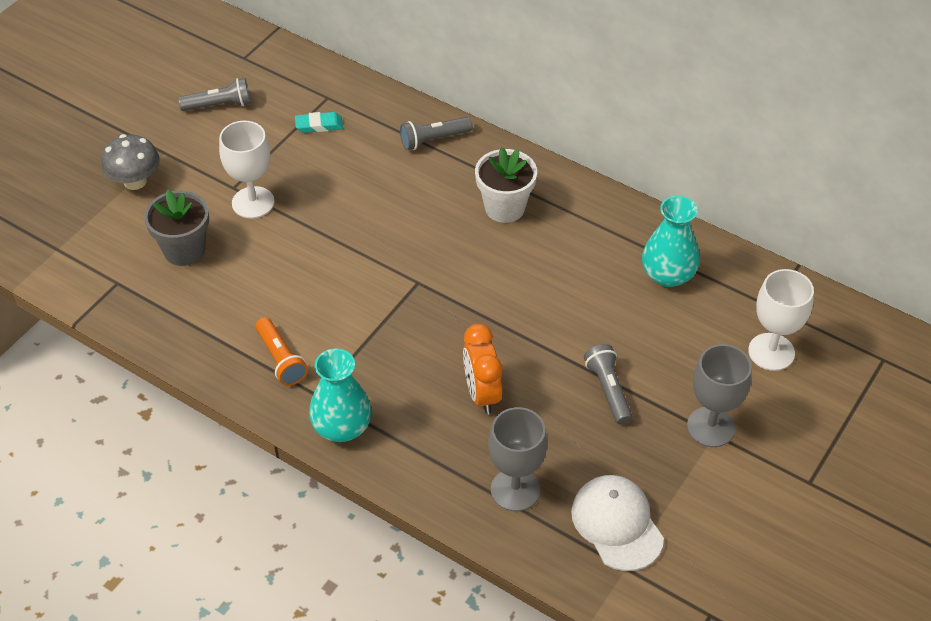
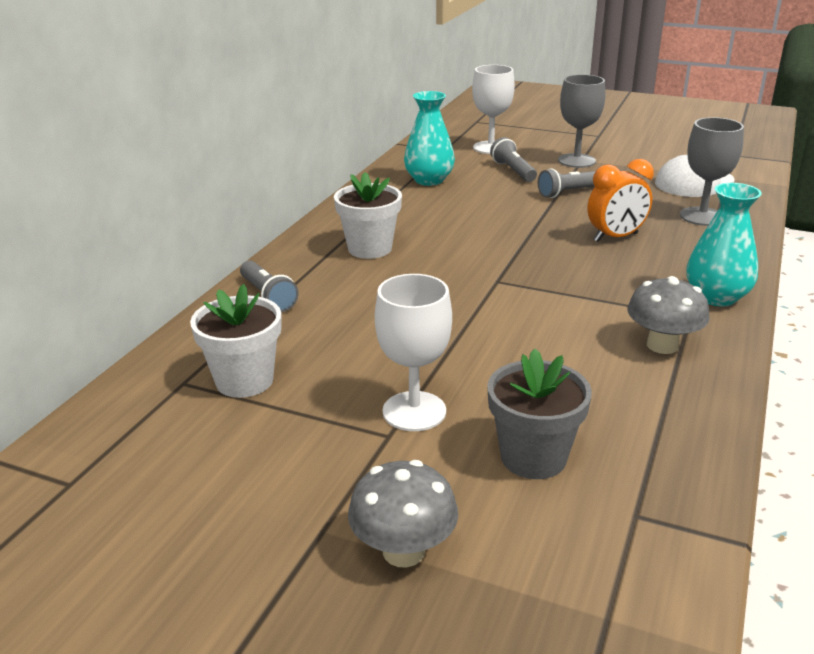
camera: 100 degrees left, 20 degrees down
grey flashlight [178,78,251,111] -> grey flashlight moved to [490,137,537,182]
orange flashlight [256,317,308,386] -> grey mushroom [628,276,710,354]
turquoise eraser [295,112,343,133] -> white flower pot [190,284,282,398]

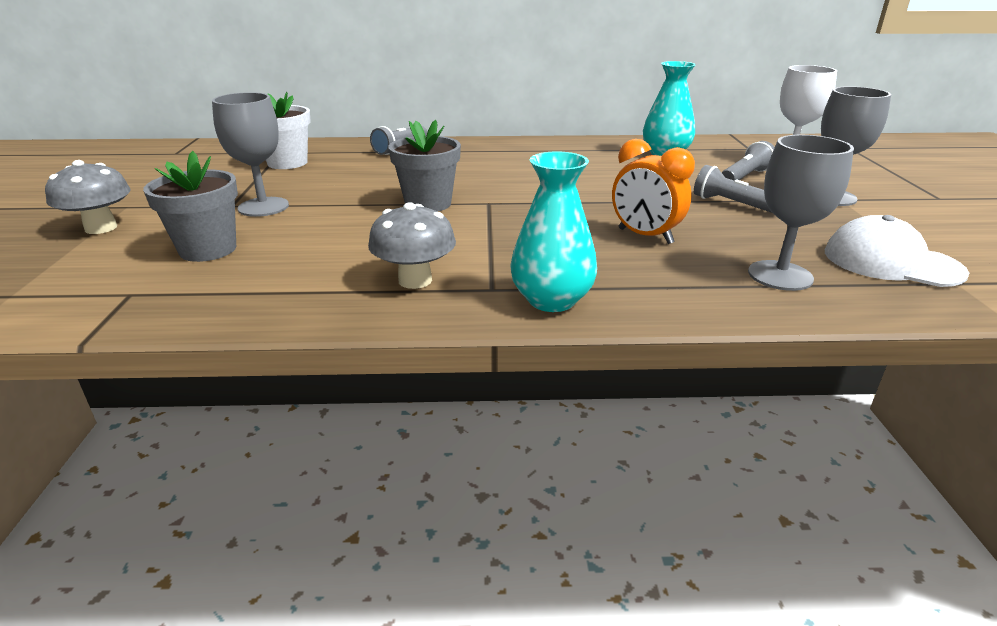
camera: 65 degrees right, 0 degrees up
white flower pot [334,172,402,259] -> none
white goblet [375,274,452,431] -> grey goblet [212,92,289,217]
none -> grey flower pot [388,120,461,212]

